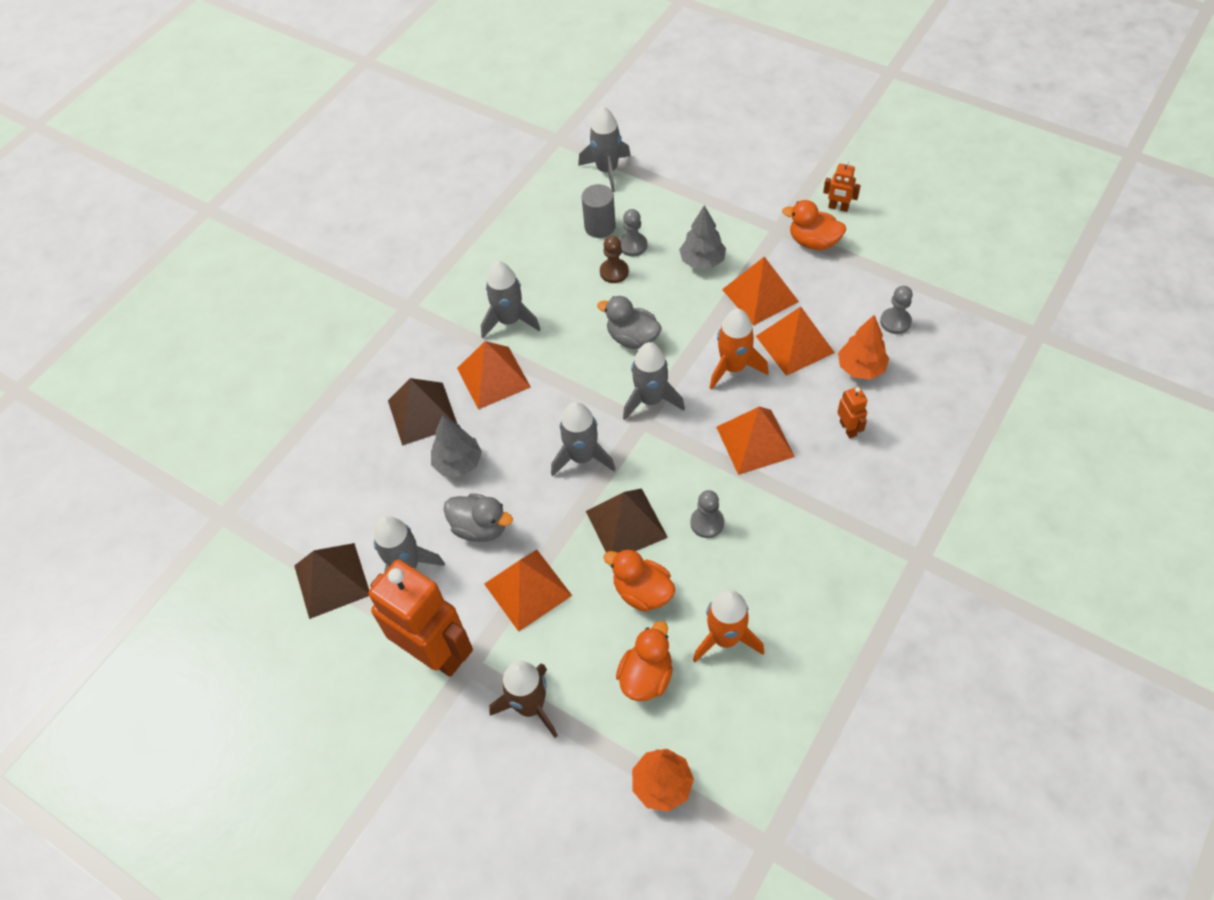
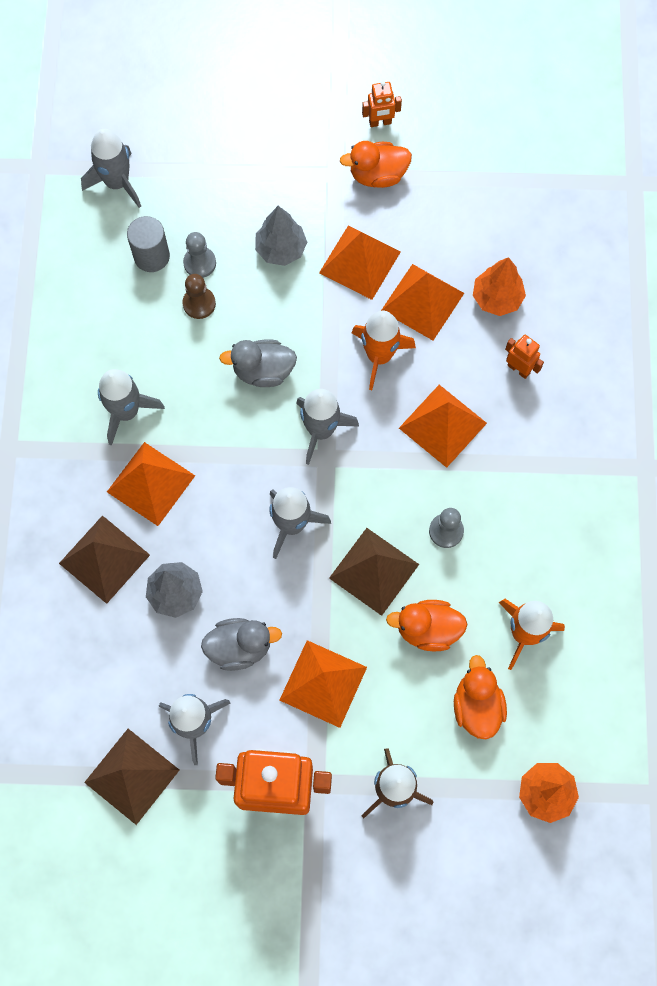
camera: 35 degrees left, 15 degrees up
grey pawn [880,286,913,334] -> none

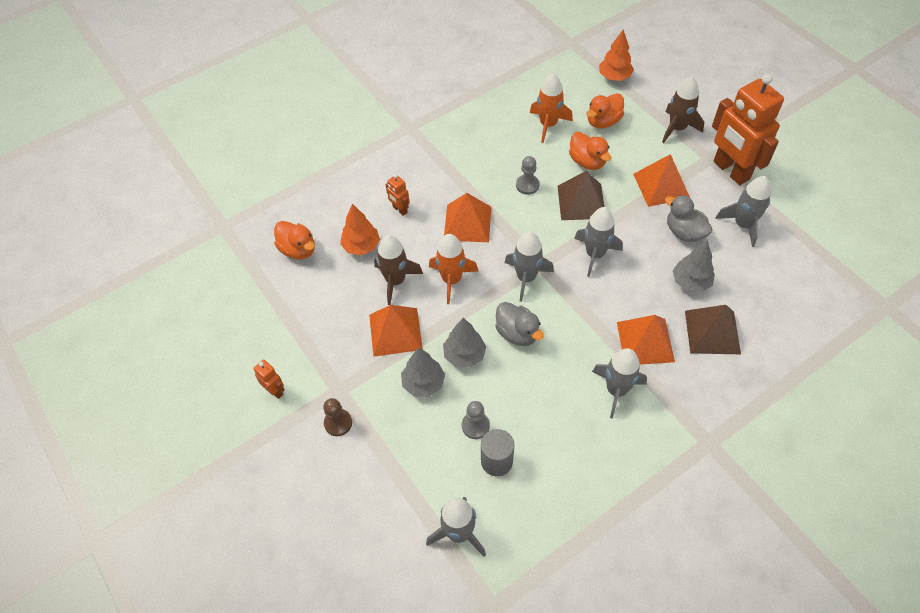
camera: 125 degrees left, 15 degrees down
brown pyramid [84,729,179,825] -> none
brown pawn [182,274,216,319] -> brown pawn moved to [323,398,352,436]
orange duck [340,141,412,188] -> orange duck moved to [274,221,315,259]
orange pyramid [381,264,464,340] -> brown rocket [374,235,423,305]
orange robot [505,335,544,379] -> orange robot turned 45 degrees counterclockwise [386,174,410,216]
none -> grey tree [443,318,486,368]

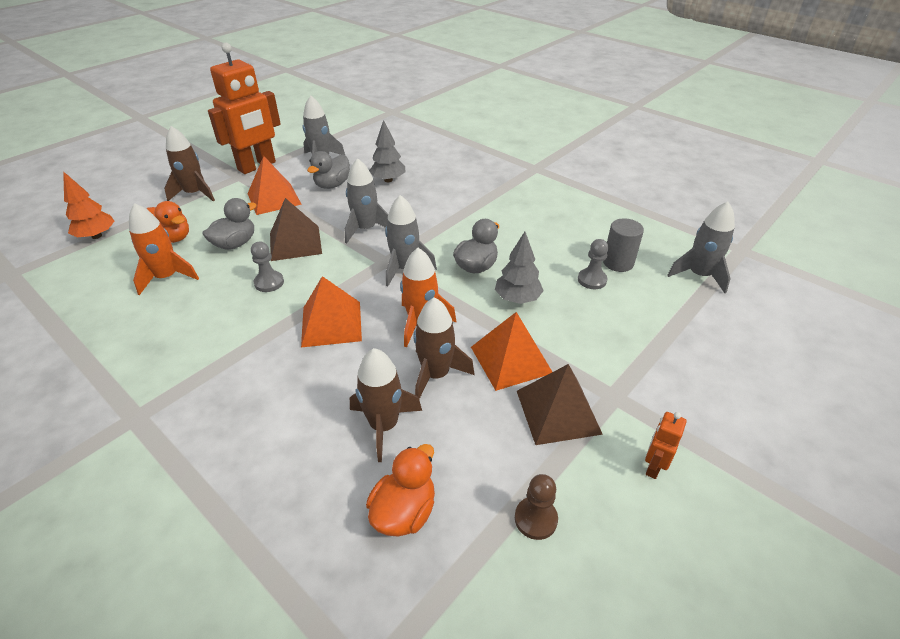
camera: 105 degrees left, 15 degrees down
brown pawn [323,398,352,436] -> brown pawn moved to [515,474,558,540]
orange tree [340,204,380,255] -> brown rocket [350,348,422,462]
orange robot [386,174,410,216] -> none
grey tree [401,347,445,397] -> none
orange duck [569,132,611,170] -> grey duck [202,198,257,250]
grey rocket [592,348,647,419] -> none
orange pyramid [617,315,675,365] -> none
brown pyramid [685,305,741,354] -> brown pyramid moved to [517,364,603,445]

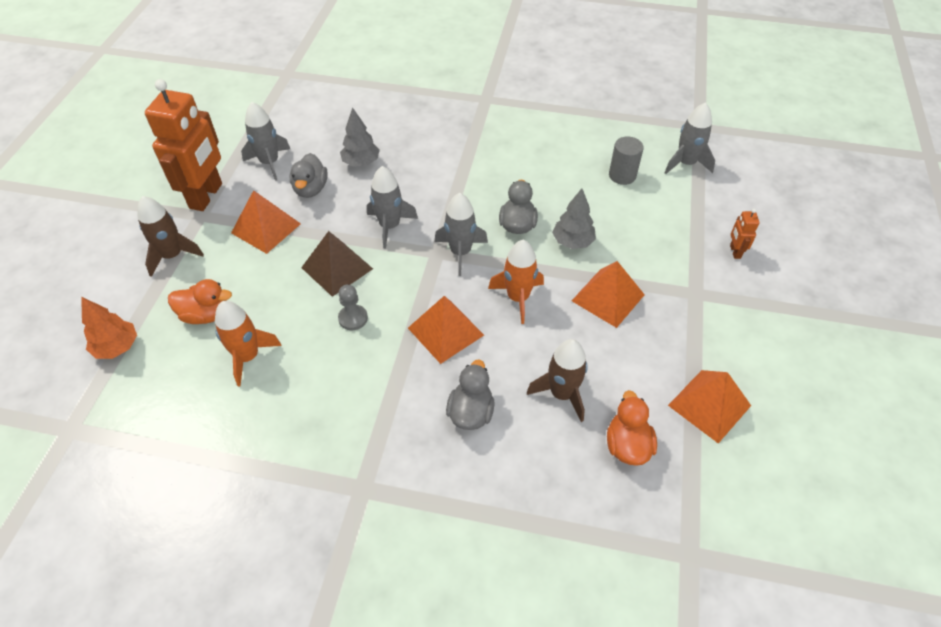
camera: 30 degrees left, 10 degrees up
grey duck [202,198,257,250] -> grey duck moved to [446,359,495,430]
brown rocket [413,297,475,399] -> none
brown pawn [515,474,558,540] -> orange pyramid [668,370,751,443]
brown pyramid [517,364,603,445] -> none
grey pawn [578,239,609,289] -> none
orange robot [645,412,687,479] -> orange robot moved to [730,209,760,259]

